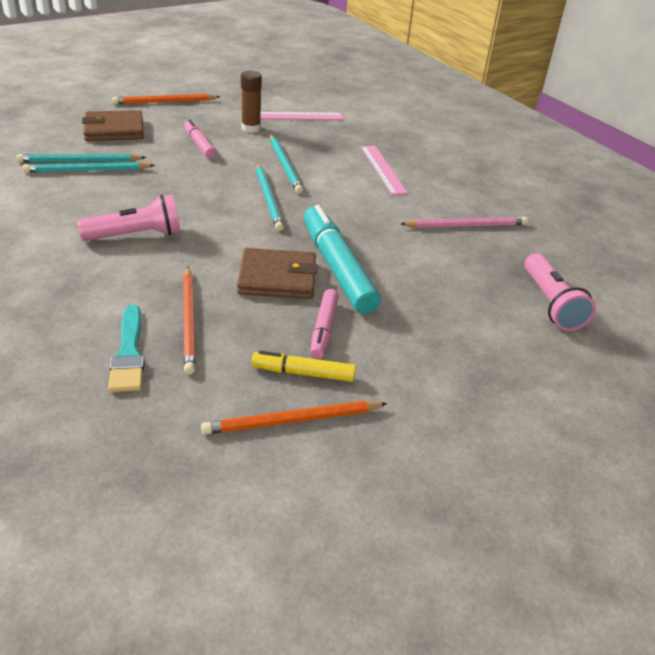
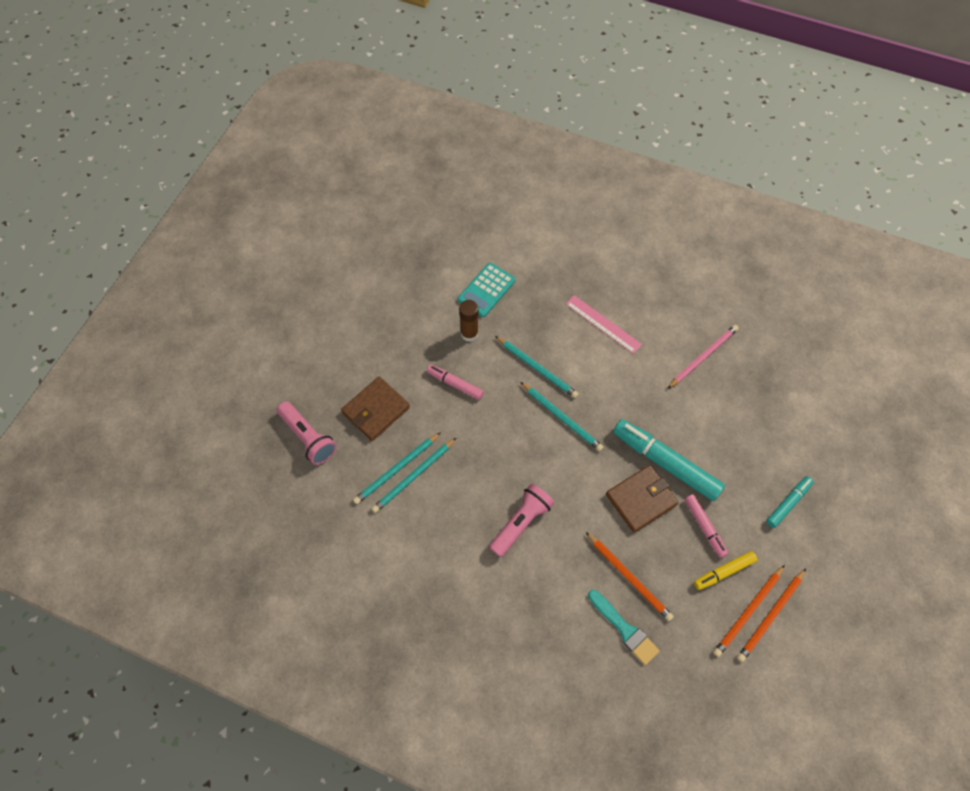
camera: 30 degrees left, 25 degrees up
orange pencil [112,94,220,104] -> orange pencil moved to [737,569,806,662]
pink ruler [261,112,344,120] -> turquoise calculator [458,263,515,317]
pink flashlight [525,253,596,331] -> pink flashlight moved to [277,402,336,465]
none -> turquoise marker [766,476,814,528]

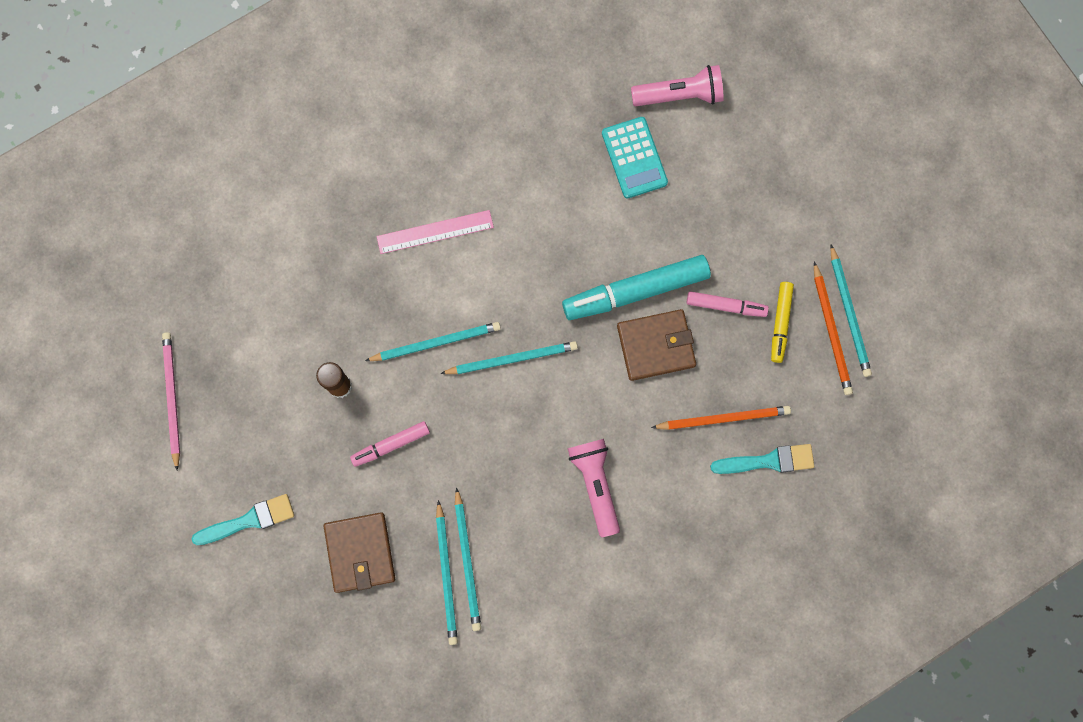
camera: 55 degrees left, 15 degrees up
pink flashlight [277,402,336,465] -> pink flashlight moved to [631,65,724,106]
turquoise calculator [458,263,515,317] -> turquoise calculator moved to [602,117,668,198]
brown wallet [606,465,679,533] -> brown wallet turned 75 degrees clockwise [617,309,696,381]
pink pencil [667,325,739,389] -> pink pencil moved to [162,332,180,470]
orange pencil [737,569,806,662] -> turquoise pencil [830,245,872,377]
turquoise marker [766,476,814,528] -> none
none -> turquoise brush [192,494,294,545]

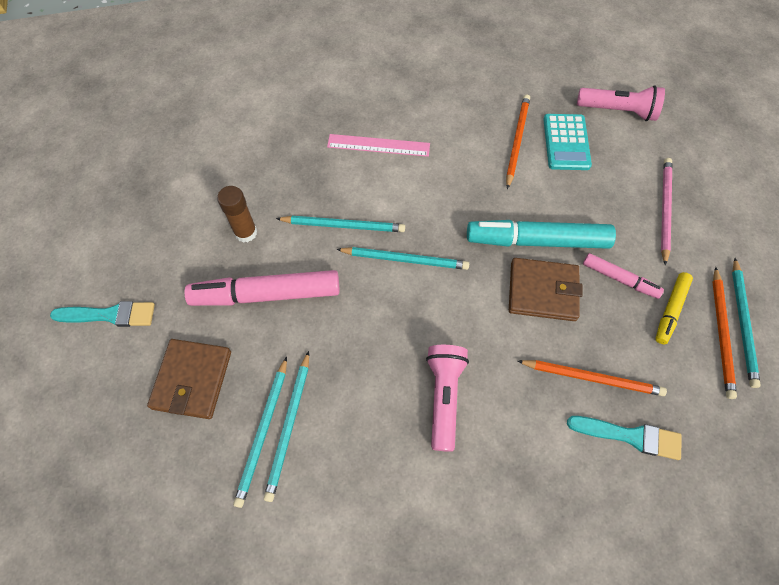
camera: 20 degrees right, 15 degrees down
pink pencil [162,332,180,470] -> pink pencil moved to [661,158,672,266]
pink marker [350,421,430,467] -> pink marker [184,270,340,306], size x1.85
none -> orange pencil [506,95,530,189]

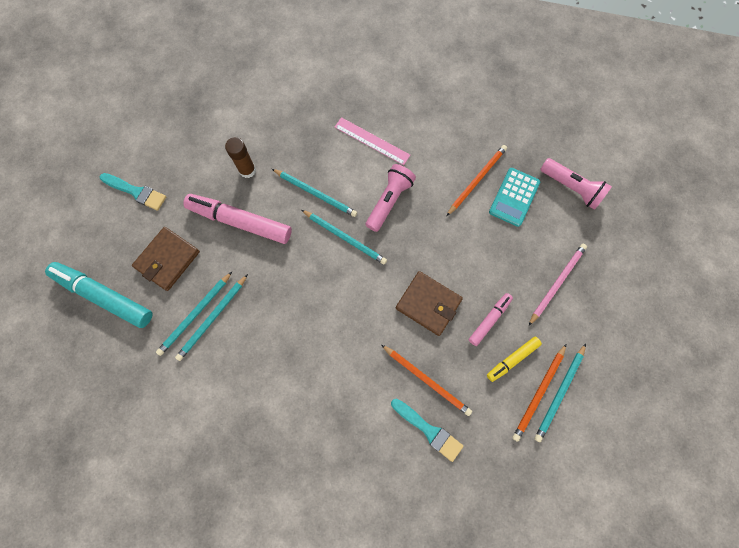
camera: 25 degrees right, 10 degrees up
pink flashlight [426,345,469,452] -> pink flashlight moved to [366,164,416,232]
turquoise marker [467,220,616,249] -> turquoise marker moved to [45,262,153,328]
pink marker [583,253,664,299] -> pink marker turned 105 degrees counterclockwise [469,293,513,346]

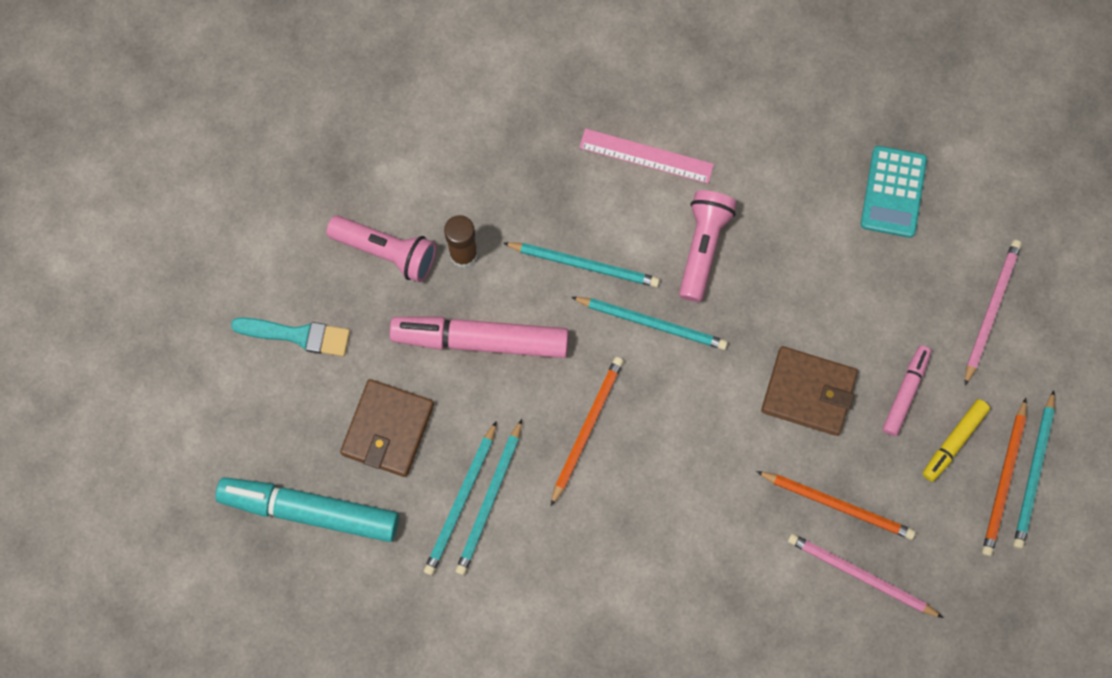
camera: 15 degrees left, 0 degrees up
turquoise brush [391,399,463,462] -> pink pencil [788,533,943,618]
orange pencil [447,145,507,216] -> orange pencil moved to [551,357,624,506]
pink flashlight [540,158,612,210] -> pink flashlight moved to [326,216,436,282]

